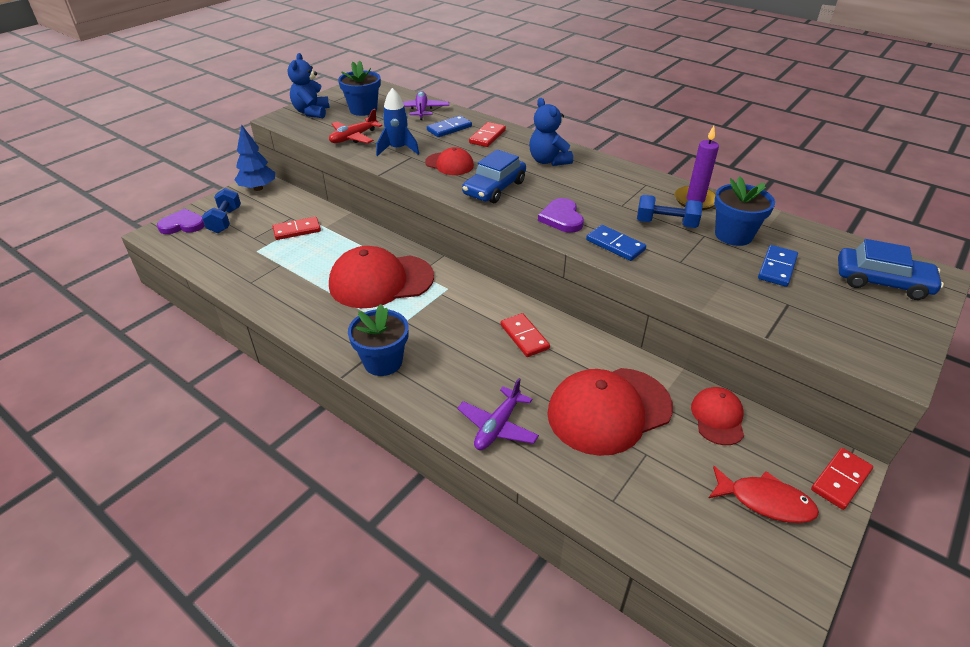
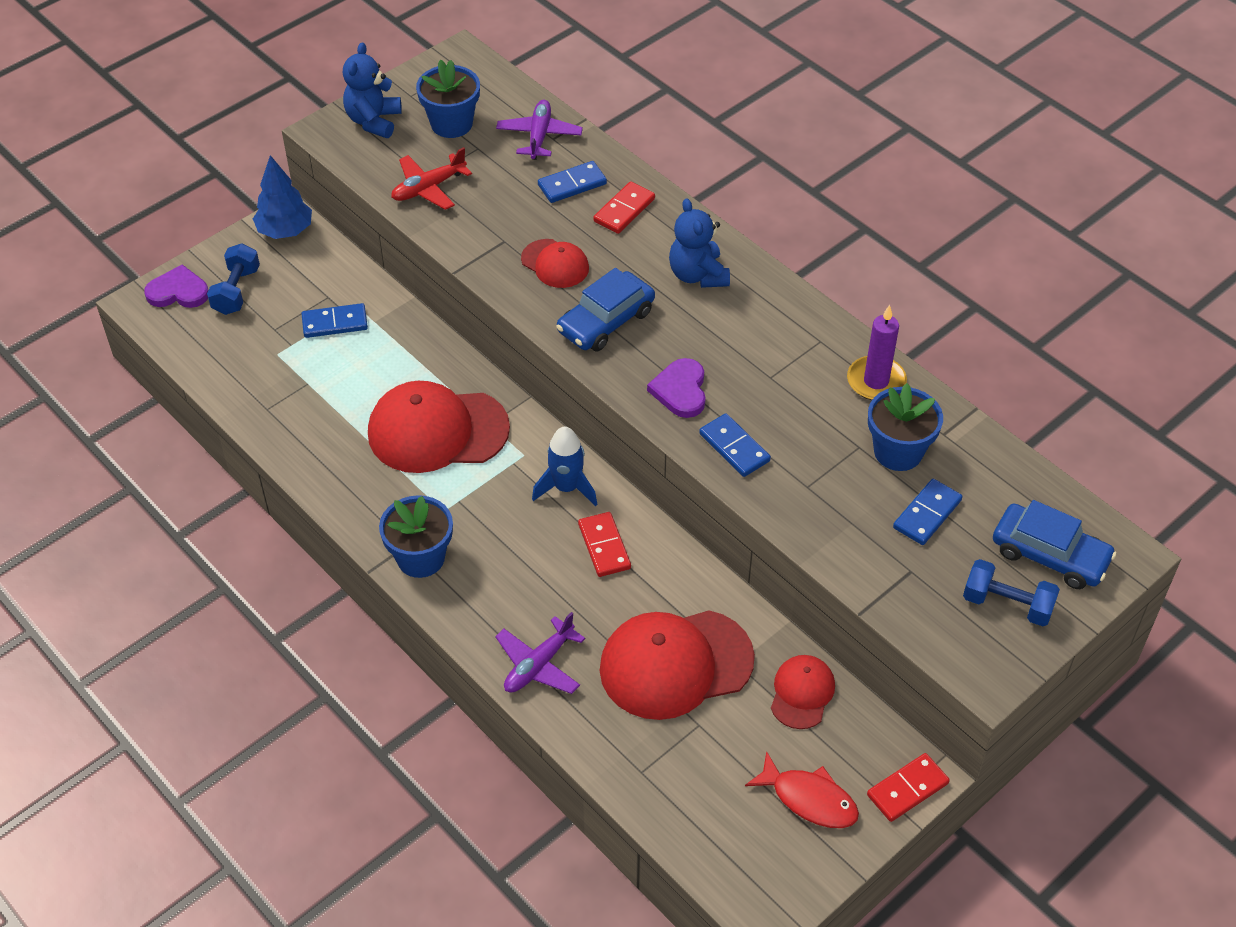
camera: 10 degrees right, 10 degrees up
red domino [273,217,321,240] -> blue domino [301,303,368,338]
blue rocket [376,88,419,156] -> blue rocket moved to [532,426,597,506]
blue dumbbell [637,195,703,228] -> blue dumbbell moved to [963,559,1060,626]

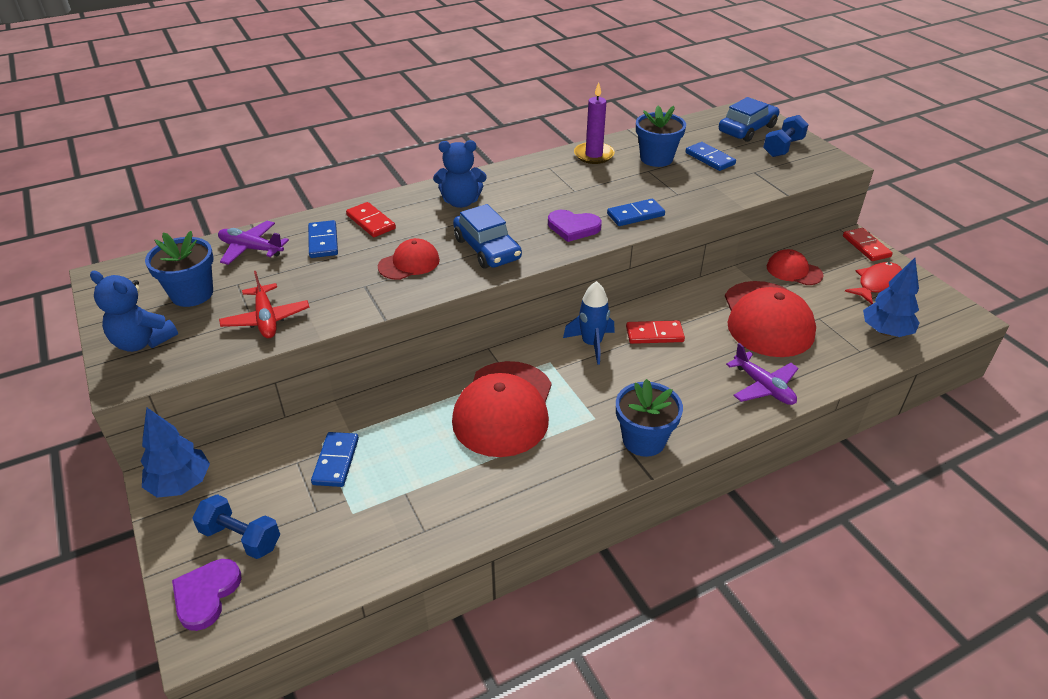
camera: 75 degrees left, 10 degrees down
none -> blue tree [863,258,919,337]

